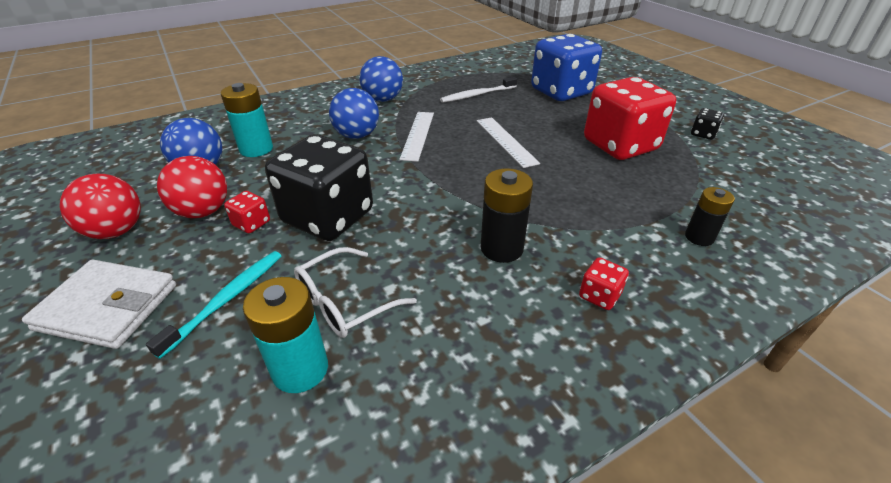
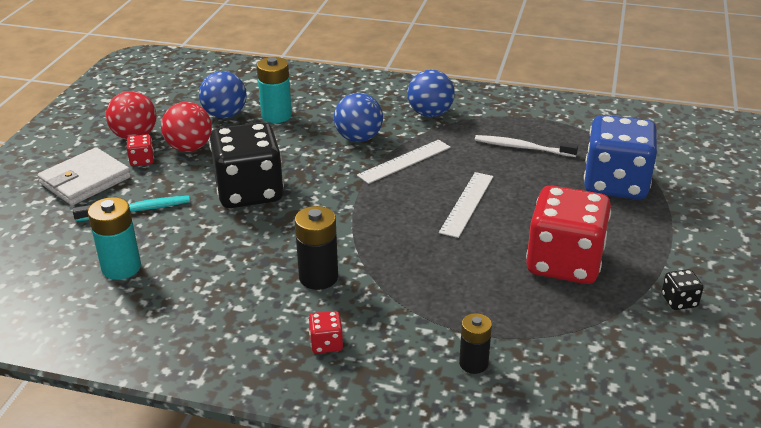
camera: 45 degrees right, 5 degrees down
white wallet [22,260,176,349] -> white wallet turned 75 degrees clockwise [38,147,131,205]
red dice [224,191,270,233] -> red dice moved to [127,134,154,166]
white glasses [294,247,417,338] -> none

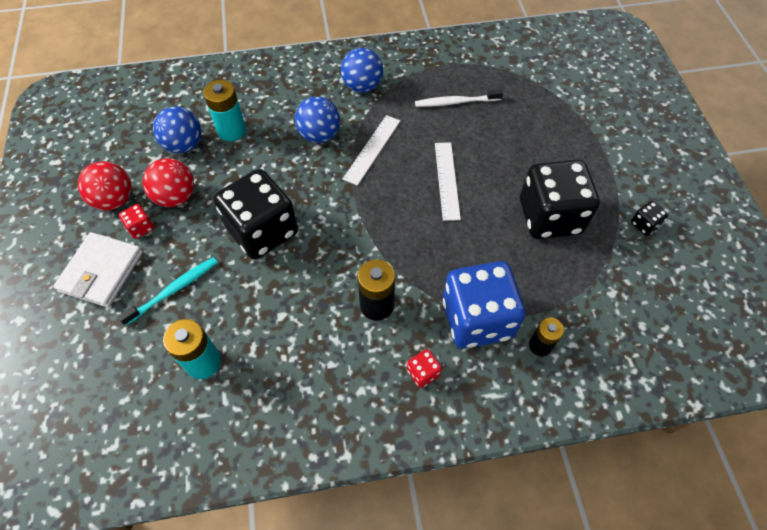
camera: 25 degrees left, 25 degrees up
red dice [526,186,611,284] -> black dice [520,160,600,239]
blue dice [584,115,657,200] -> blue dice moved to [443,261,526,349]

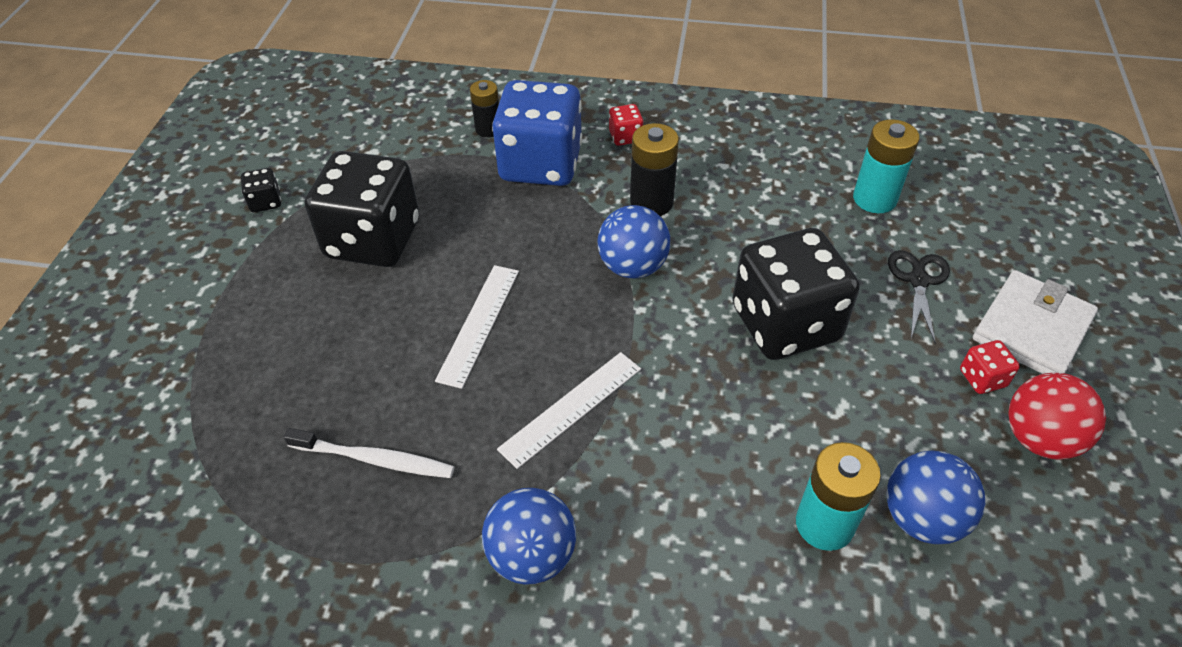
camera: 160 degrees left, 10 degrees down
turquoise toothbrush [118,257,218,326] -> black scissors [888,250,950,343]
red ball [142,158,194,207] -> none
blue ball [295,96,340,143] -> blue ball moved to [597,205,670,279]

